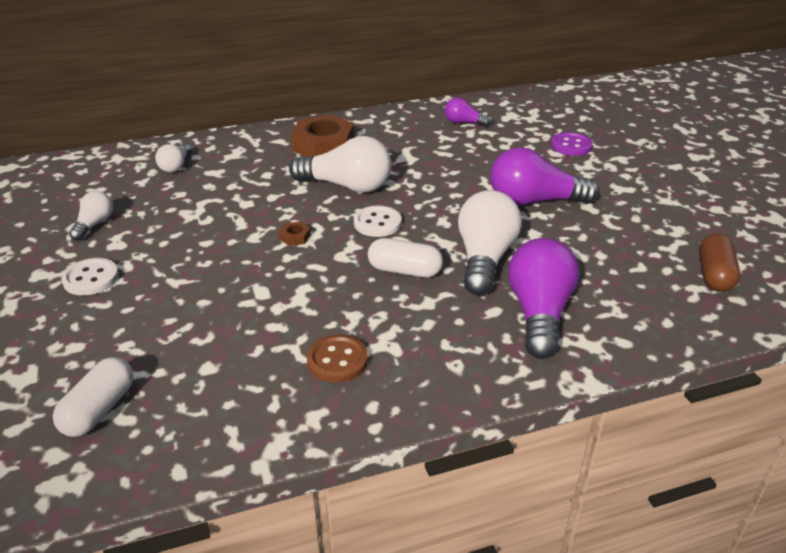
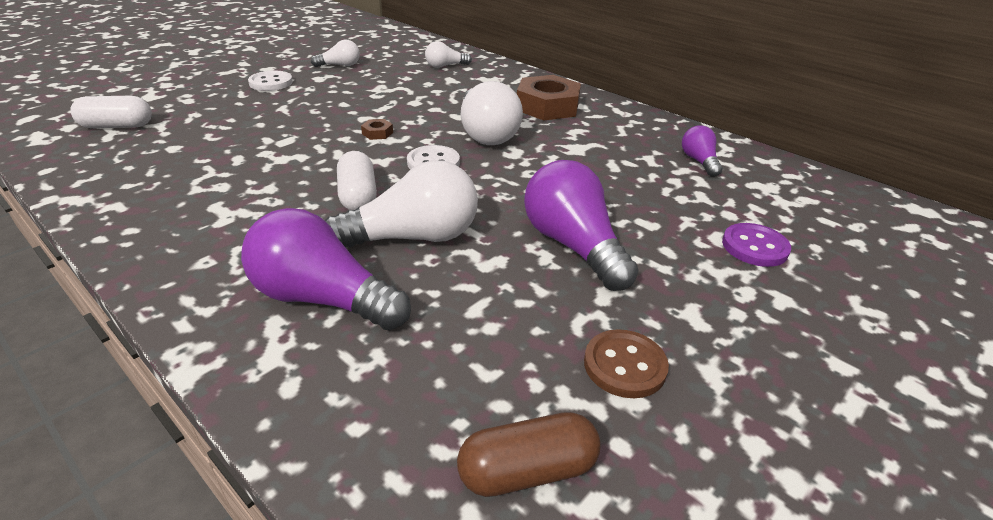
camera: 60 degrees right, 0 degrees up
brown button [307,334,368,382] -> brown button moved to [584,329,669,398]
purple light bulb [508,238,579,359] -> purple light bulb turned 135 degrees counterclockwise [241,208,411,330]

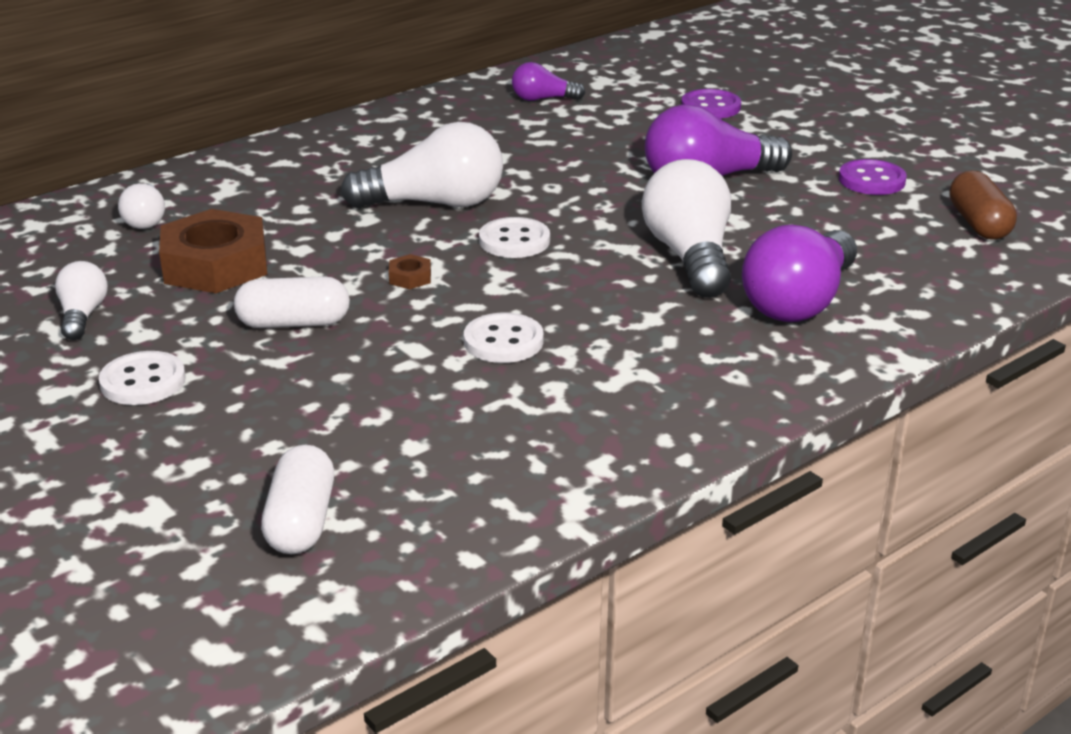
camera: 80 degrees left, 5 degrees down
white capsule [337,151,377,210] -> white capsule moved to [234,276,350,328]
brown nut [517,75,581,120] -> brown nut moved to [159,209,267,293]
brown button [584,329,669,398] -> purple button [839,159,907,195]
none -> white button [464,313,543,363]

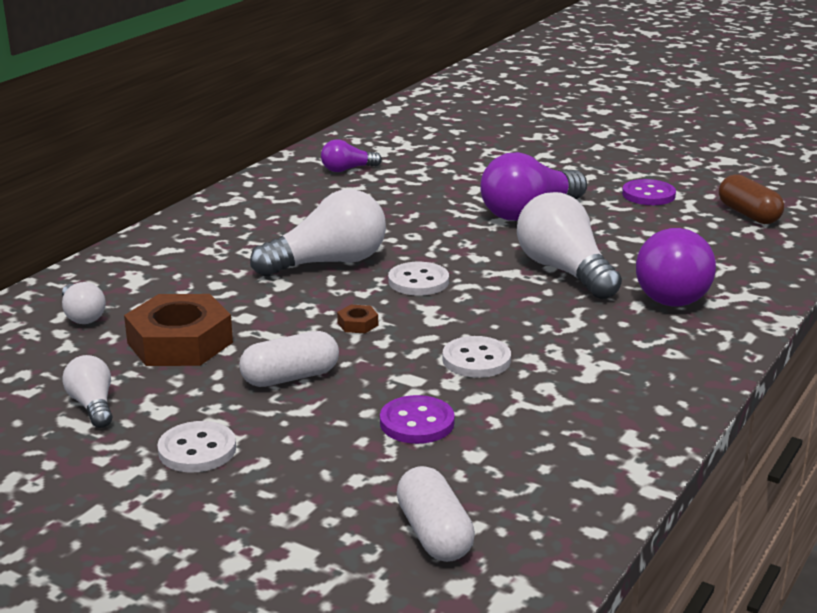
camera: 20 degrees left, 5 degrees down
purple button [681,89,741,119] -> purple button moved to [380,395,455,444]

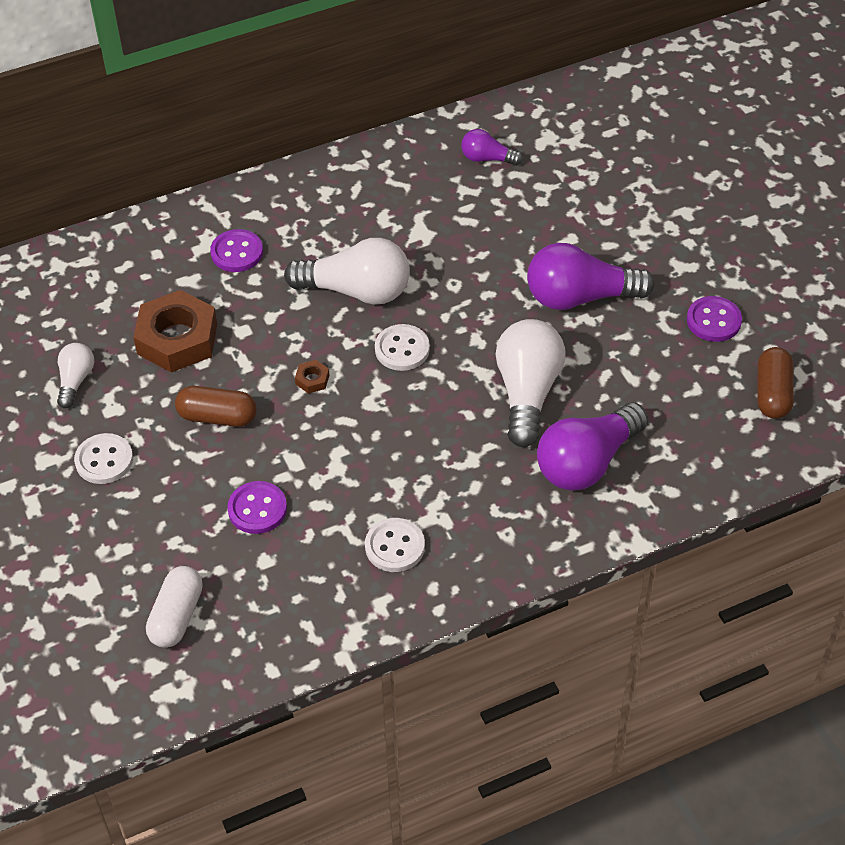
camera: 35 degrees right, 25 degrees up
white light bulb [62,282,106,324] -> none
white capsule [239,331,339,387] -> brown capsule [175,386,257,427]
white button [442,336,511,378] -> white button moved to [365,518,425,572]
none -> purple button [210,229,263,272]

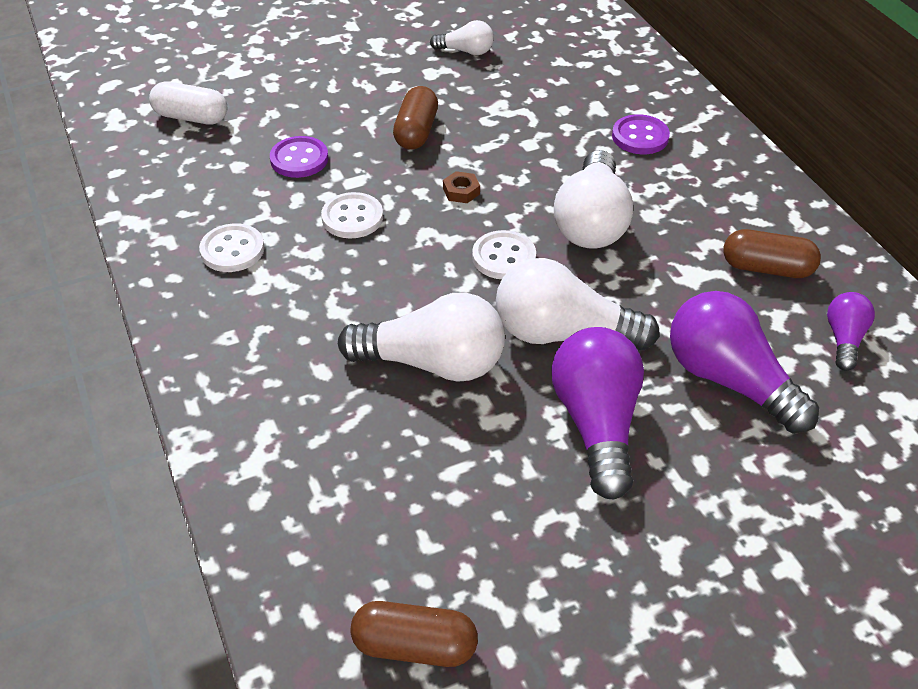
camera: 90 degrees right, 5 degrees down
white button [74,433,133,484] -> white button moved to [321,192,383,238]
brown nut [133,290,217,372] -> none
purple light bulb [537,402,648,491] -> purple light bulb moved to [670,291,819,433]
purple button [687,296,742,342] -> none
none -> white light bulb [496,258,660,351]
none -> brown capsule [723,229,821,278]

